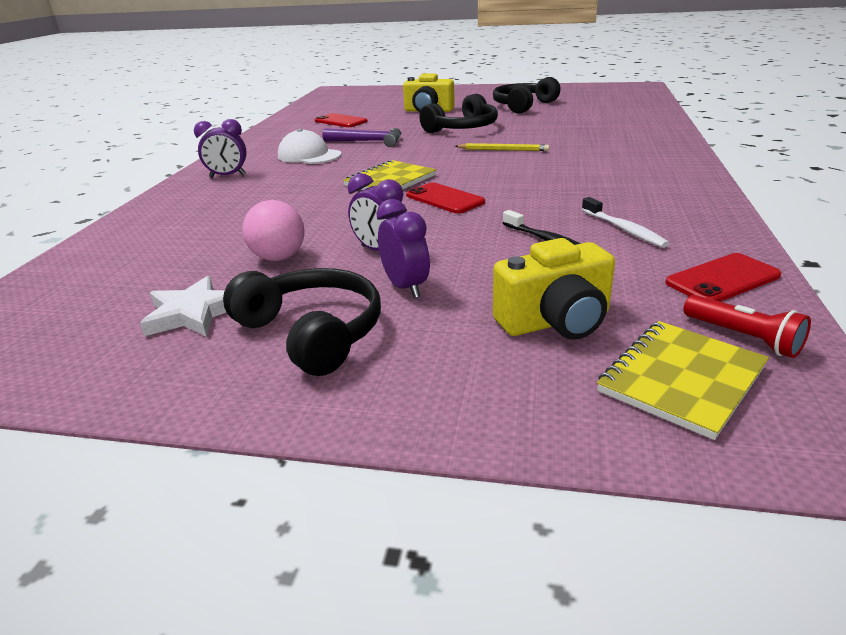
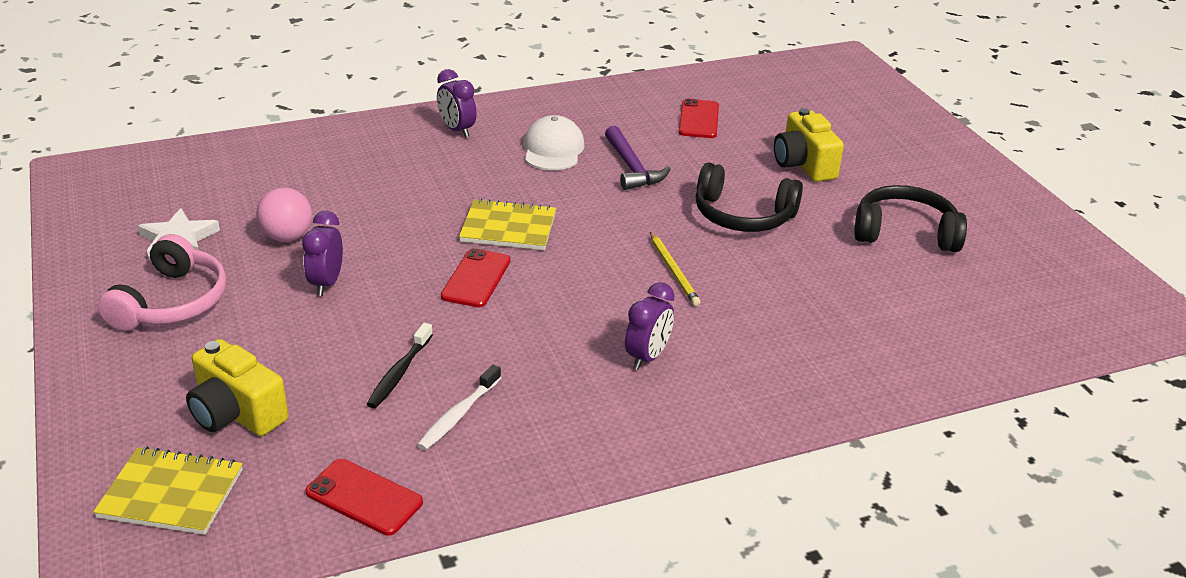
camera: 55 degrees right, 5 degrees up
black headphones [223,268,381,376] -> pink headphones [97,234,227,331]
purple clock [376,199,430,298] -> purple clock moved to [625,282,675,370]
red flashlight [684,295,811,358] -> none

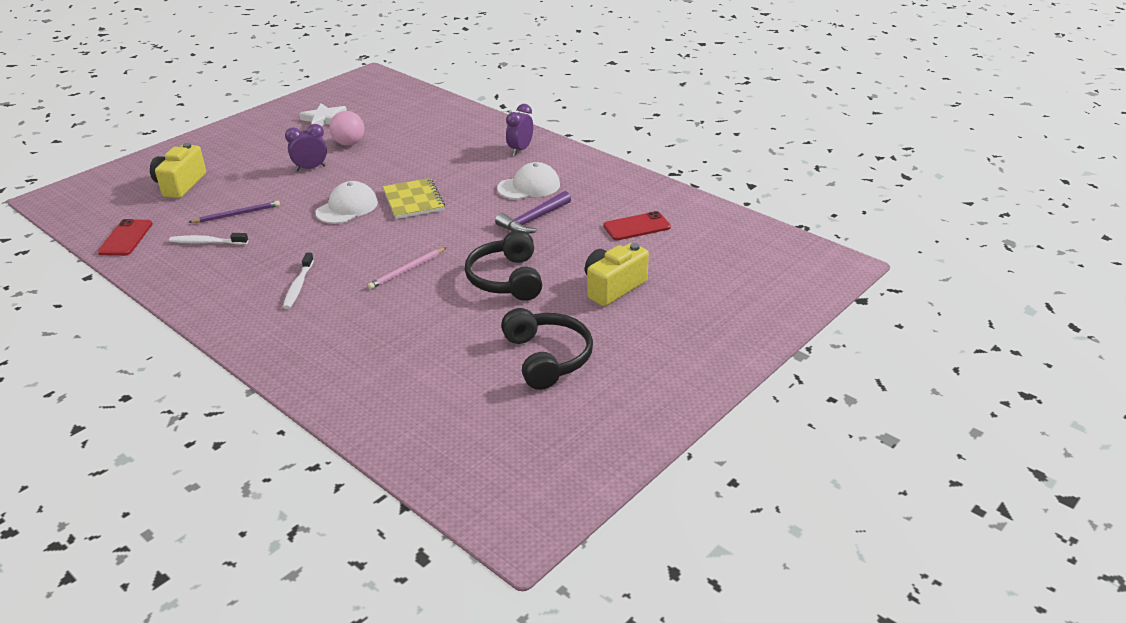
camera: 65 degrees right, 0 degrees up
yellow notebook [93,446,243,535] -> none
pink headphones [97,234,227,331] -> none
black toothbrush [367,323,433,409] -> purple pencil [188,201,280,223]
red phone [441,248,510,307] -> white cap [316,181,378,224]
purple clock [625,282,675,370] -> white toothbrush [283,253,314,309]
yellow pencil [650,232,700,306] -> pink pencil [368,247,447,289]

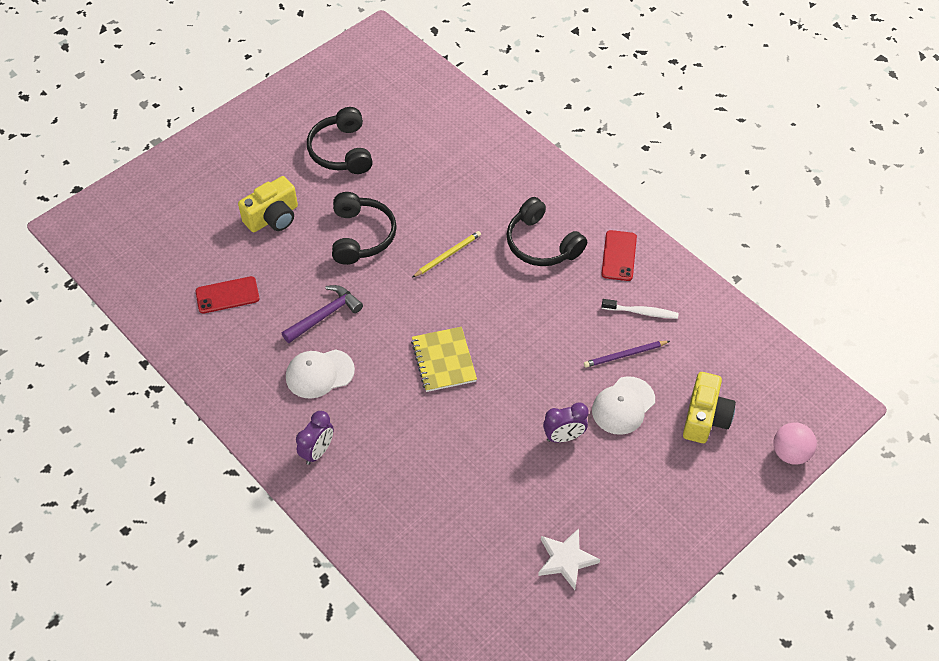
camera: 175 degrees left, 20 degrees up
red phone [98,219,153,256] -> red phone moved to [601,230,637,281]
white toothbrush [283,253,314,309] -> black headphones [506,197,587,266]
white cap [316,181,378,224] -> white cap moved to [592,376,655,435]
pink ball [329,111,364,146] -> pink ball moved to [773,423,817,464]
pink pencil [368,247,447,289] -> yellow pencil [413,231,481,277]

